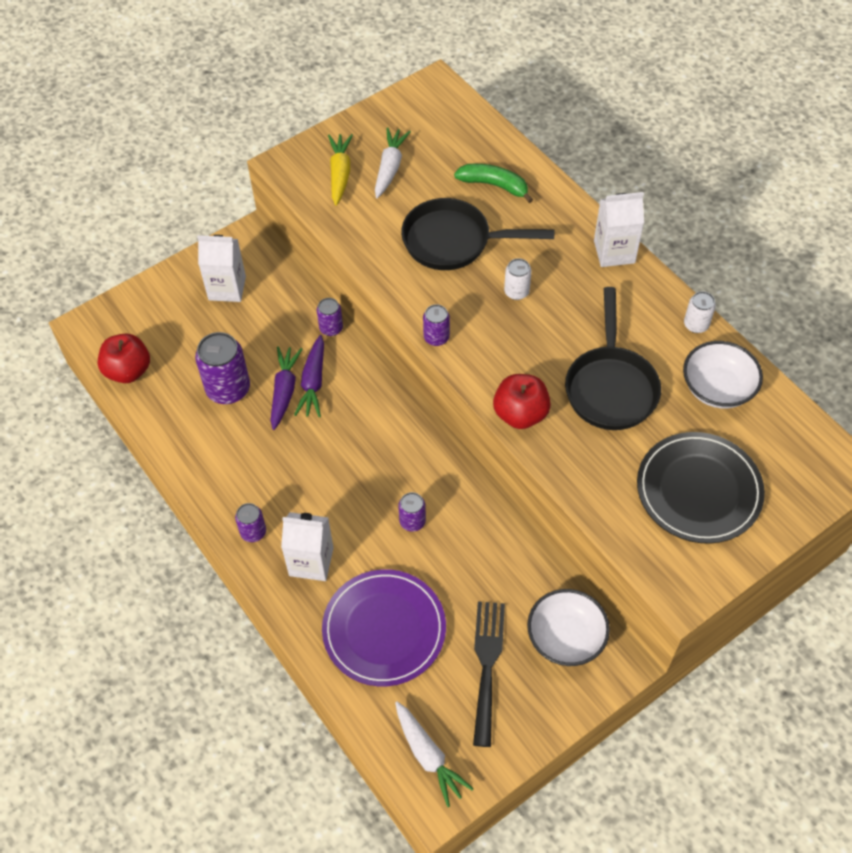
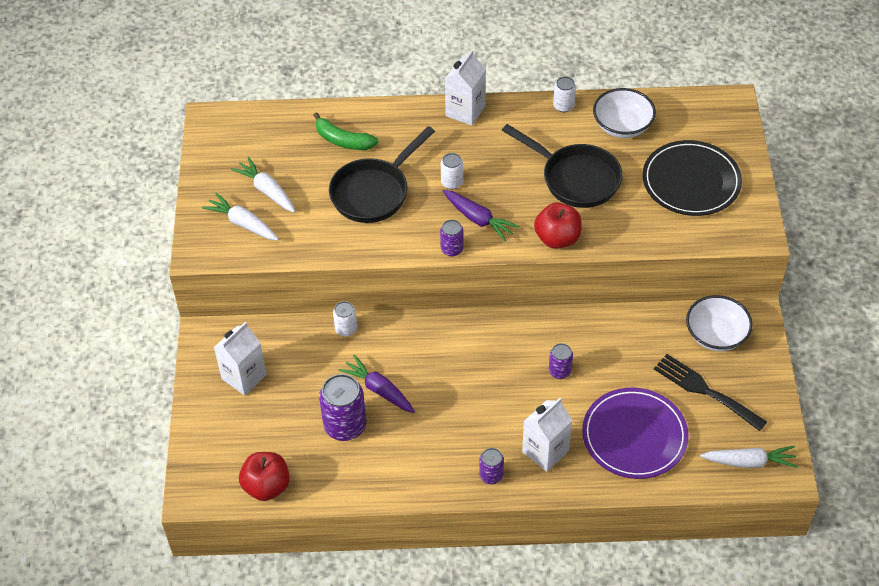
camera: 55 degrees left, 5 degrees down
purple carrot [294,335,324,417] -> purple carrot moved to [443,190,519,241]
purple can [317,298,343,336] -> white can [333,301,357,337]
yellow carrot [328,134,353,206] -> white carrot [202,193,278,240]
green banana [454,164,533,203] -> green banana turned 120 degrees counterclockwise [313,112,378,150]

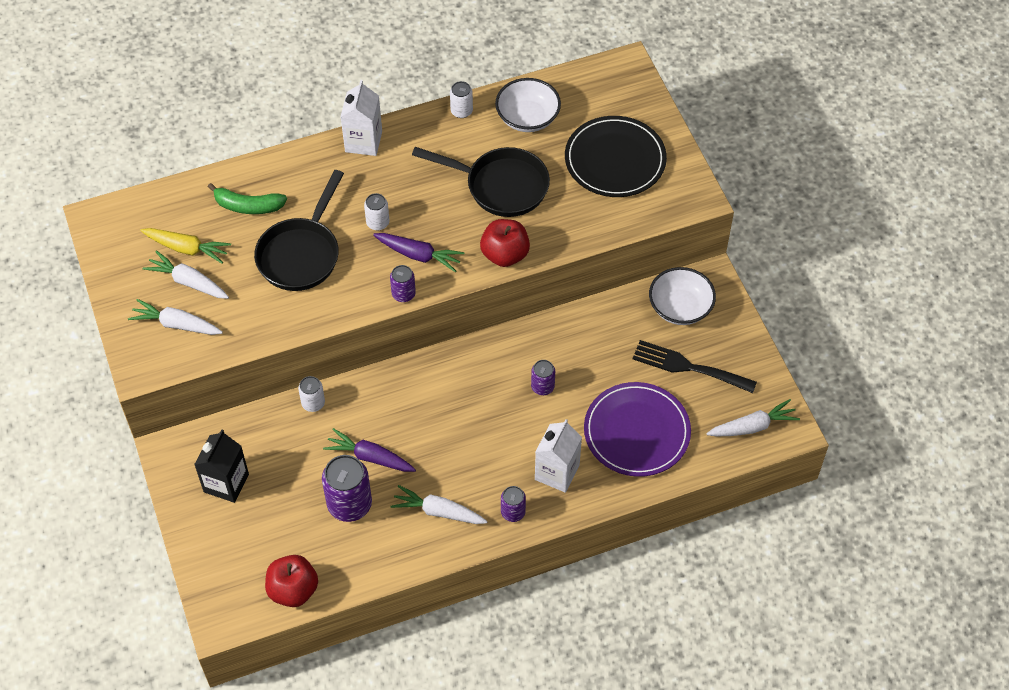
camera: 20 degrees left, 5 degrees up
white carton [214,322,267,395] -> black carton [194,429,249,503]
none -> yellow carrot [140,228,231,264]
none -> white carrot [390,485,488,524]

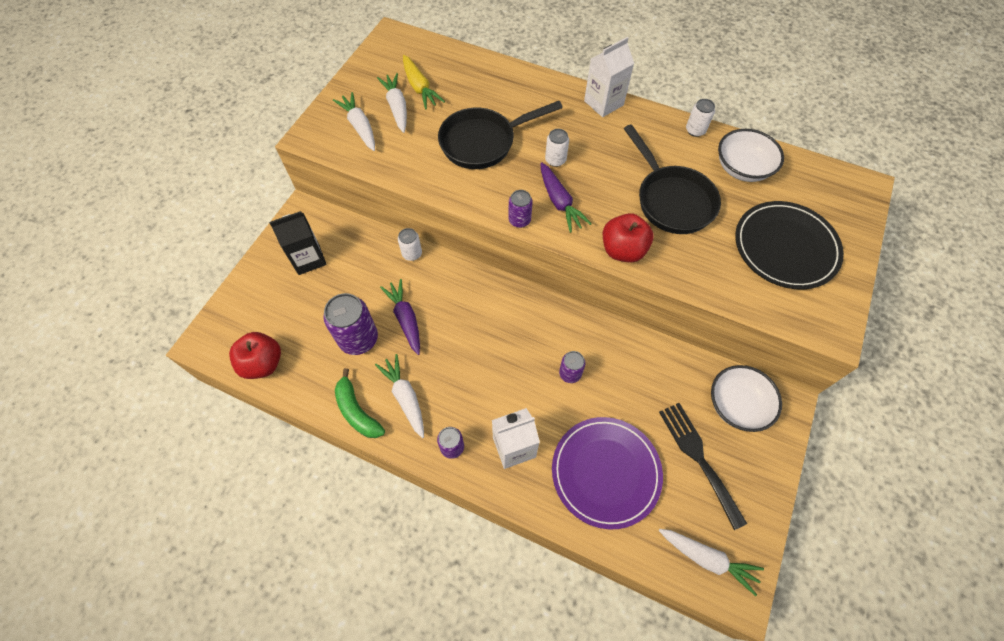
camera: 45 degrees right, 5 degrees up
green banana [208,183,287,214] -> green banana moved to [335,368,385,438]

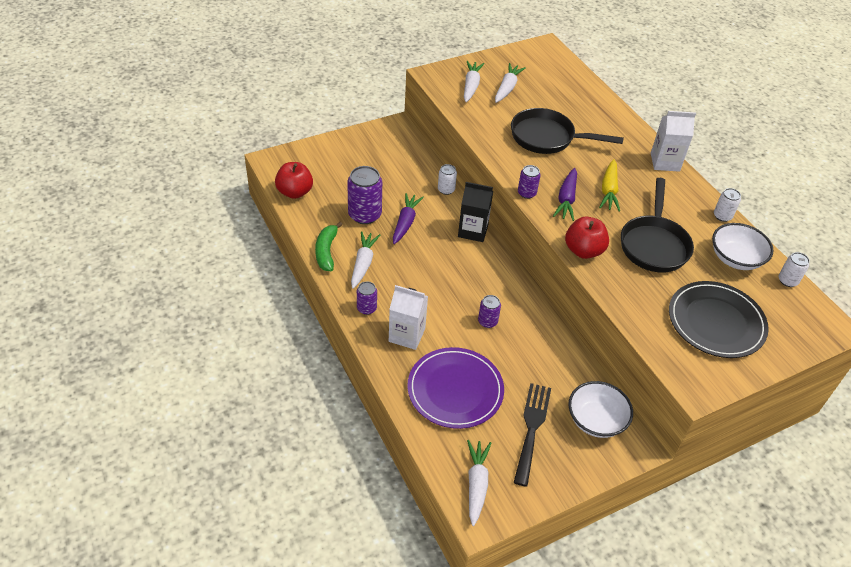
camera: 35 degrees right, 15 degrees down
black carton [269,211,327,275] -> black carton moved to [458,182,493,242]
yellow carrot [403,55,445,109] -> yellow carrot moved to [599,159,620,212]
white can [545,129,569,167] -> white can moved to [779,252,810,287]
white carrot [659,529,764,596] -> white carrot turned 150 degrees counterclockwise [467,440,491,526]

